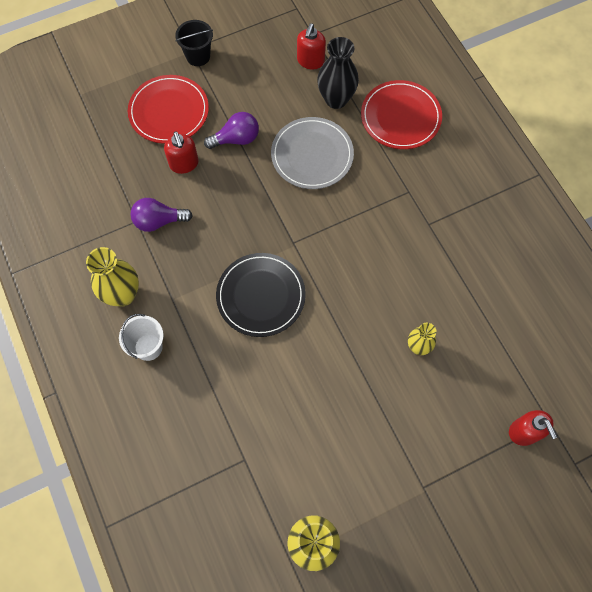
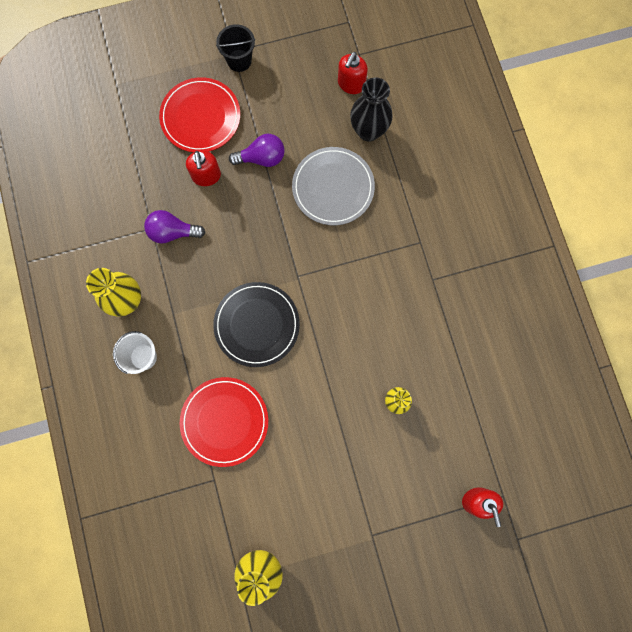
camera: 10 degrees right, 10 degrees up
red plate [361,80,442,149] -> red plate moved to [180,377,268,467]

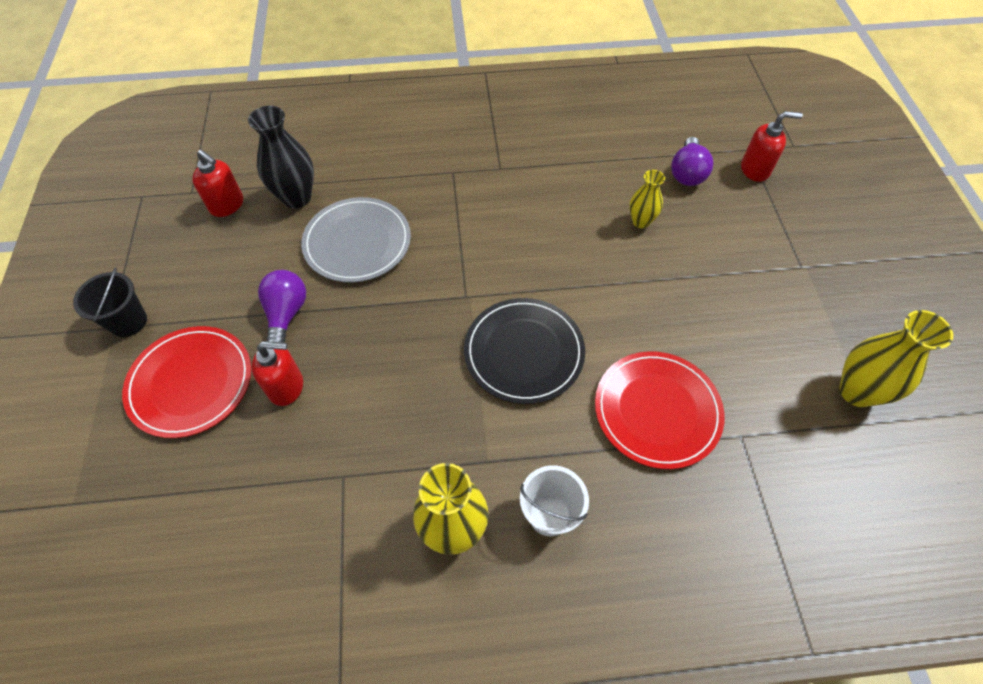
camera: 80 degrees left, 20 degrees down
purple light bulb [144,210,206,244] -> purple light bulb moved to [671,137,713,186]

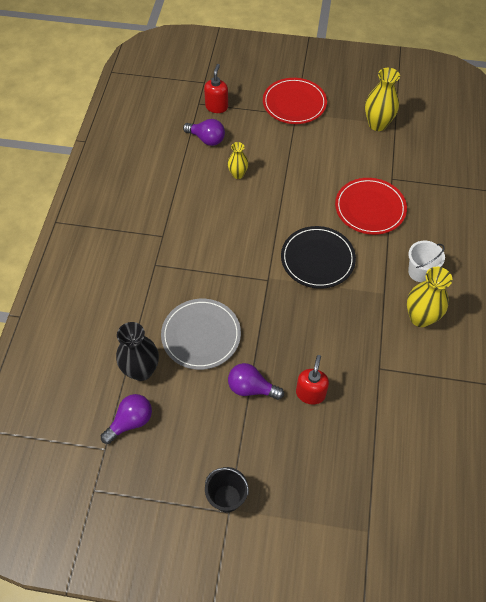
camera: 75 degrees left, 0 degrees up
red plate [122,326,251,438] -> red plate moved to [263,78,327,124]
red soap dispenser [192,150,243,217] -> purple light bulb [101,394,152,444]

